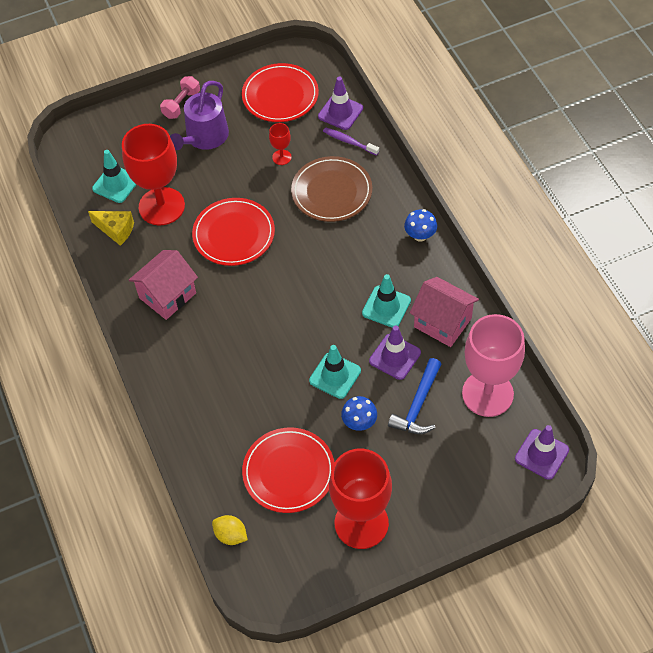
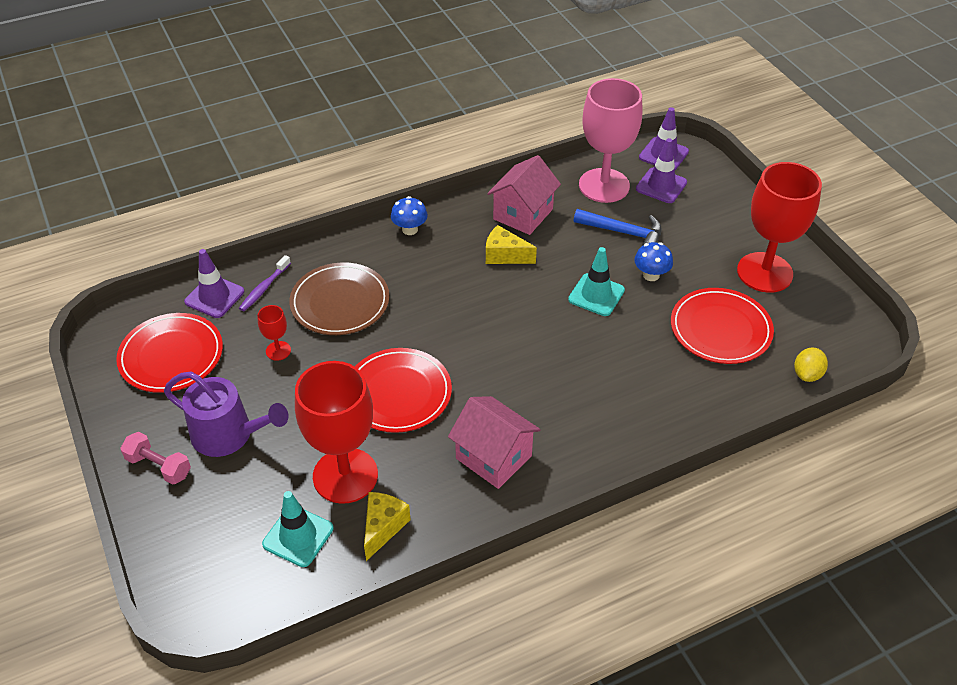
camera: 95 degrees left, 10 degrees down
turquoise traffic cone [362,274,411,328] -> yellow cheese [486,225,537,264]
purple traffic cone [369,325,421,380] -> purple traffic cone moved to [636,138,687,203]

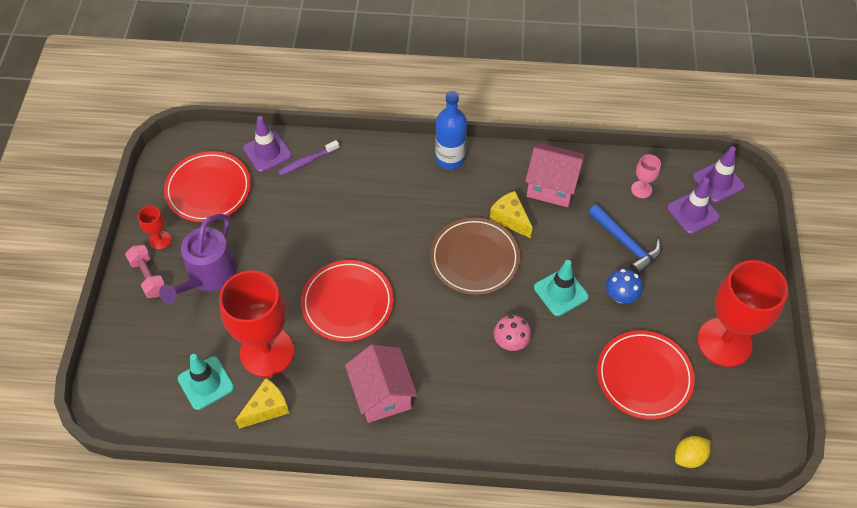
camera: 30 degrees right, 10 degrees up
purple watering can [164,372,288,457] -> purple watering can turned 60 degrees clockwise [159,214,237,304]
red goblet [257,305,291,361] -> red goblet moved to [138,206,171,250]
brown plate [290,262,389,335] -> brown plate moved to [430,217,520,295]
blue mushroom [391,196,428,235] -> blue bottle [435,91,467,170]
pink house [487,155,561,235] -> pink house turned 45 degrees clockwise [525,143,585,207]
pink goblet [579,78,642,203] -> pink goblet [631,154,661,198], size x0.42
none -> pink mushroom [494,315,531,351]

